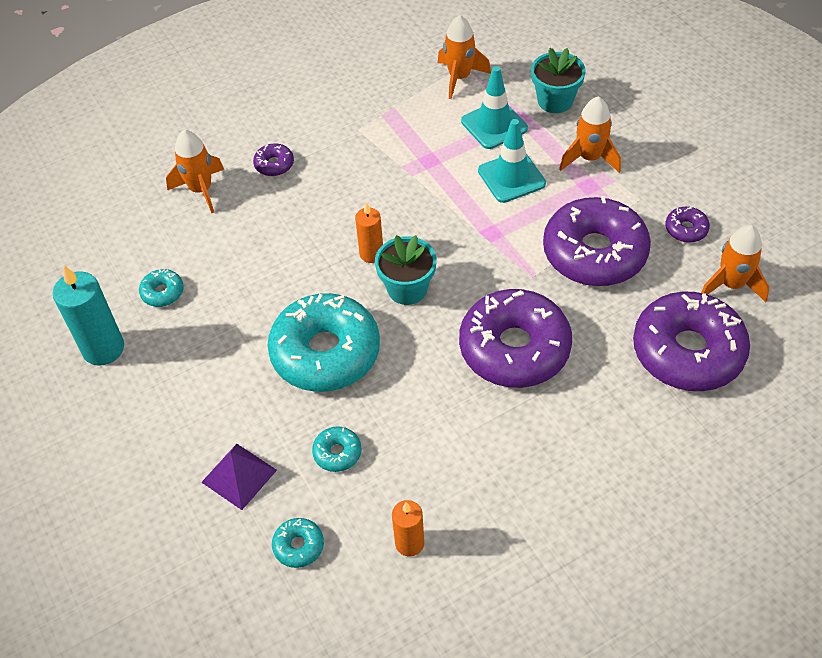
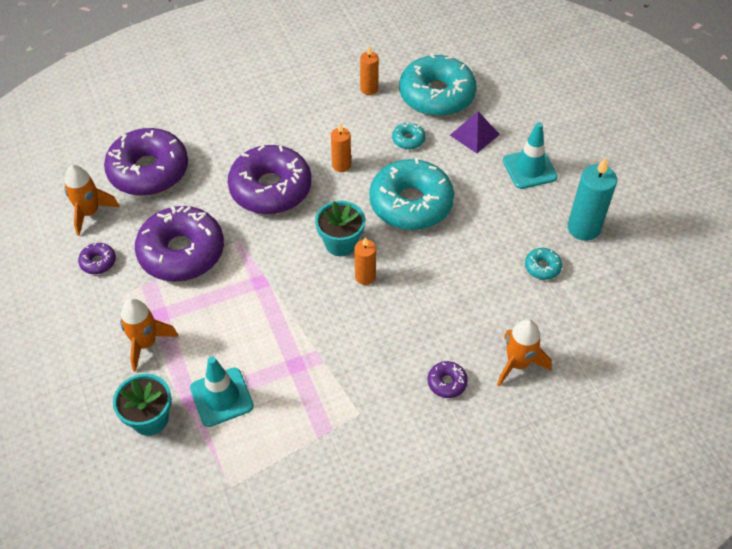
camera: 175 degrees left, 0 degrees up
turquoise donut [272,518,324,568] -> turquoise donut [399,53,477,116], size x2.40
orange rocket [438,15,491,99] -> none
turquoise traffic cone [478,119,546,203] -> turquoise traffic cone moved to [503,122,558,189]
none -> orange candle [331,123,351,172]

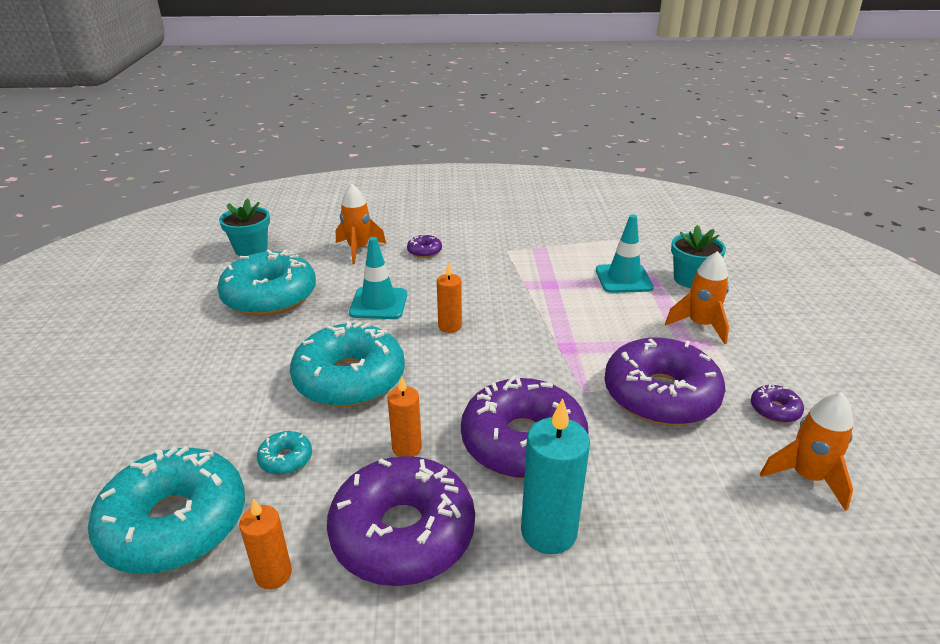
camera: 160 degrees left, 20 degrees down
purple donut [104,128,188,196] -> purple donut moved to [327,456,475,586]
turquoise flower pot [315,201,365,256] -> turquoise flower pot moved to [219,198,270,256]
purple pyramid [450,111,500,153] -> none
turquoise traffic cone [503,122,558,189] -> turquoise traffic cone moved to [349,237,407,319]
turquoise donut [525,248,562,280] -> turquoise donut [217,250,316,316], size x2.40
turquoise candle [567,157,617,241] -> turquoise candle moved to [521,398,590,554]

